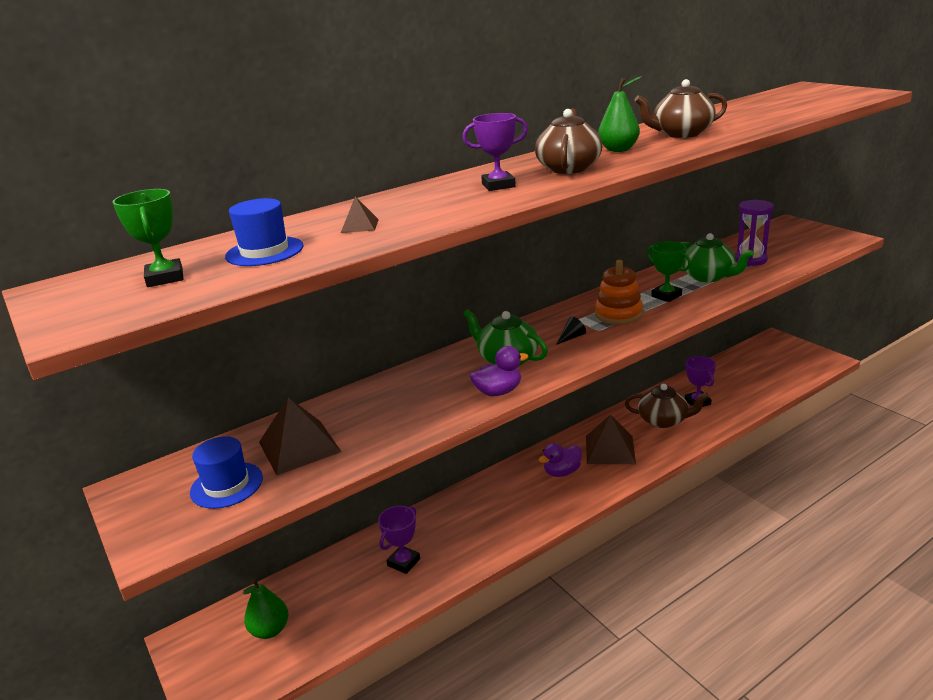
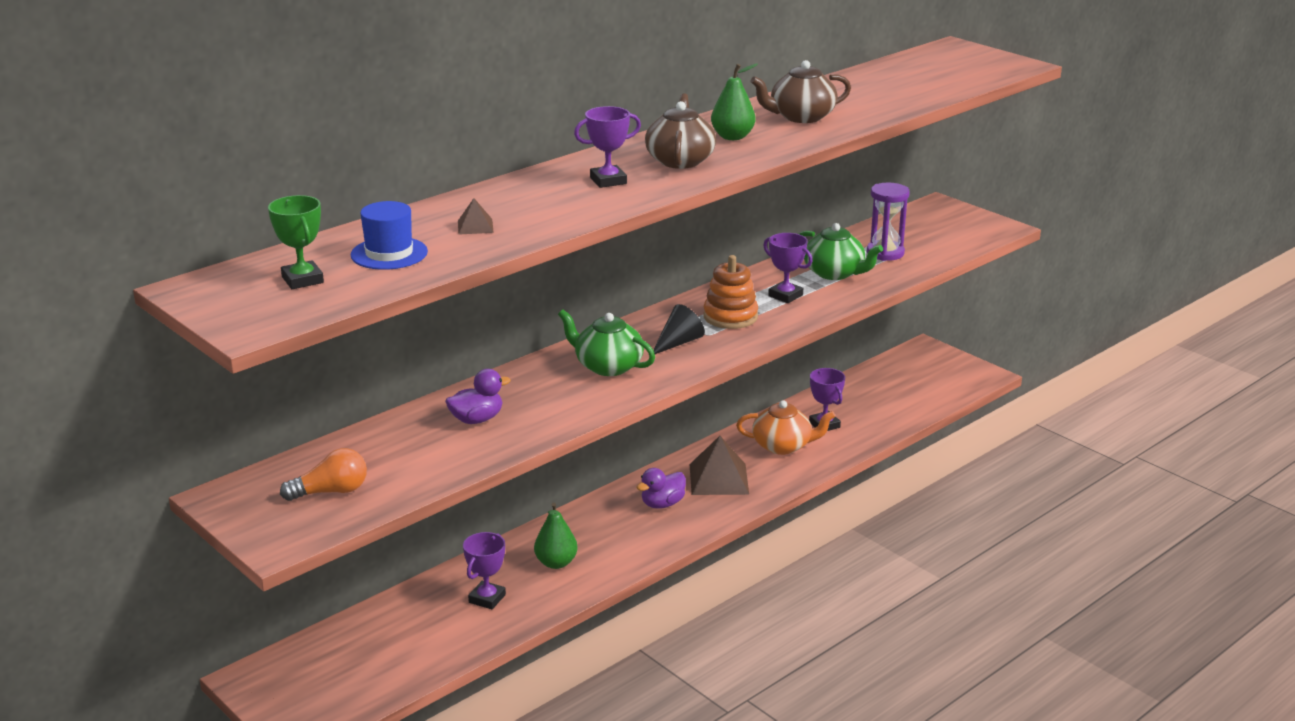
camera: 10 degrees left, 0 degrees up
blue hat [190,436,263,509] -> orange light bulb [280,448,367,501]
green pear [243,579,288,639] -> green pear moved to [534,503,578,569]
brown pyramid [259,397,342,475] -> none
purple duck [470,346,529,396] -> purple duck moved to [445,369,511,424]
black cone [556,316,586,345] -> black cone [653,304,705,354], size x1.61
brown teapot [625,384,709,428] -> orange teapot [736,400,836,455]
green trophy [647,241,691,302] -> purple trophy [763,233,812,303]

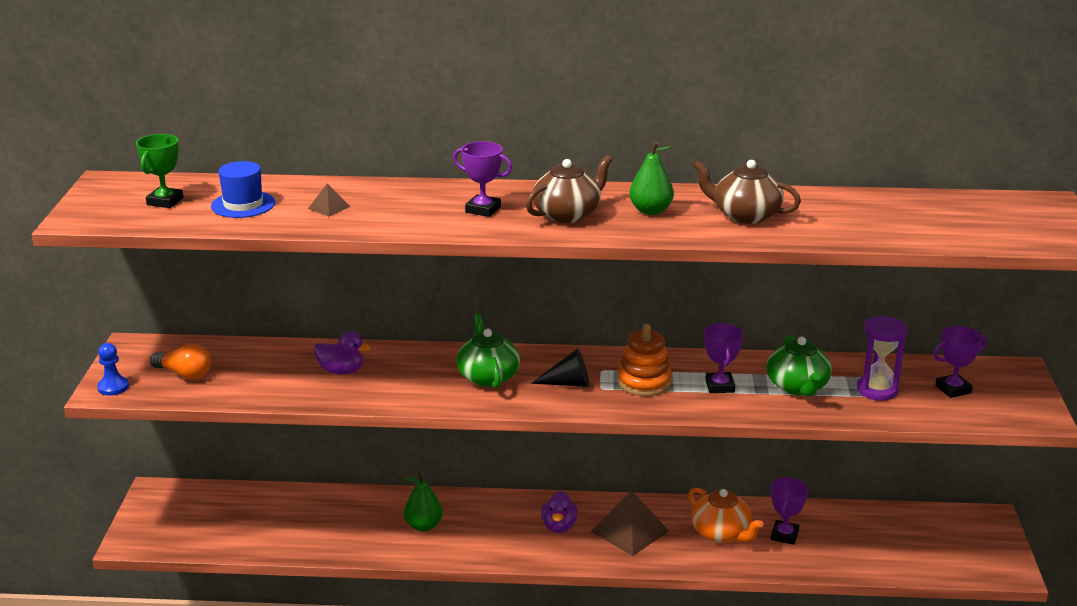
camera: 45 degrees right, 0 degrees up
purple trophy [463,532,506,609] -> purple trophy moved to [933,326,986,398]
purple duck [636,468,686,509] -> purple duck turned 90 degrees counterclockwise [541,491,578,533]
none -> blue pawn [97,343,129,396]

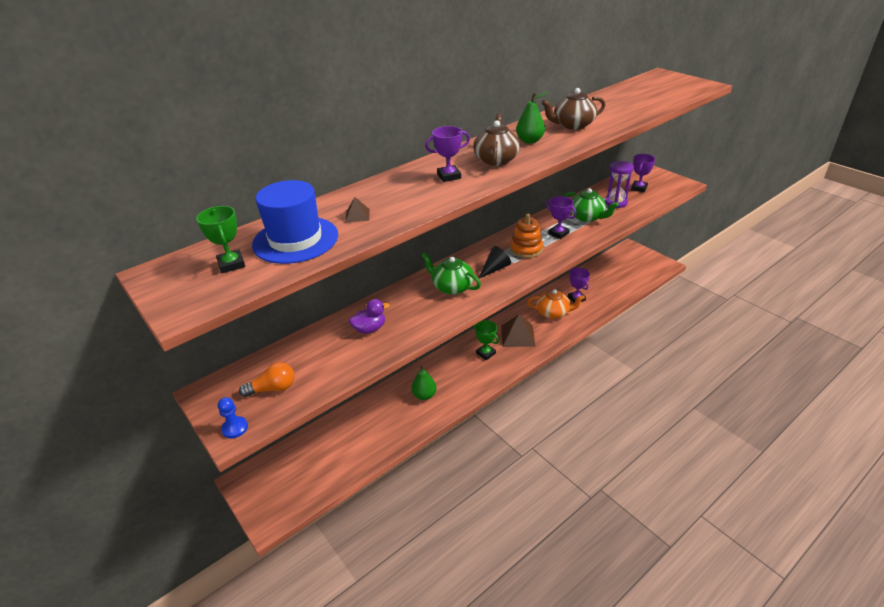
camera: 40 degrees left, 10 degrees up
blue hat [211,161,275,218] -> blue hat [252,180,338,264], size x1.62
purple duck [541,491,578,533] -> green trophy [474,320,499,360]

